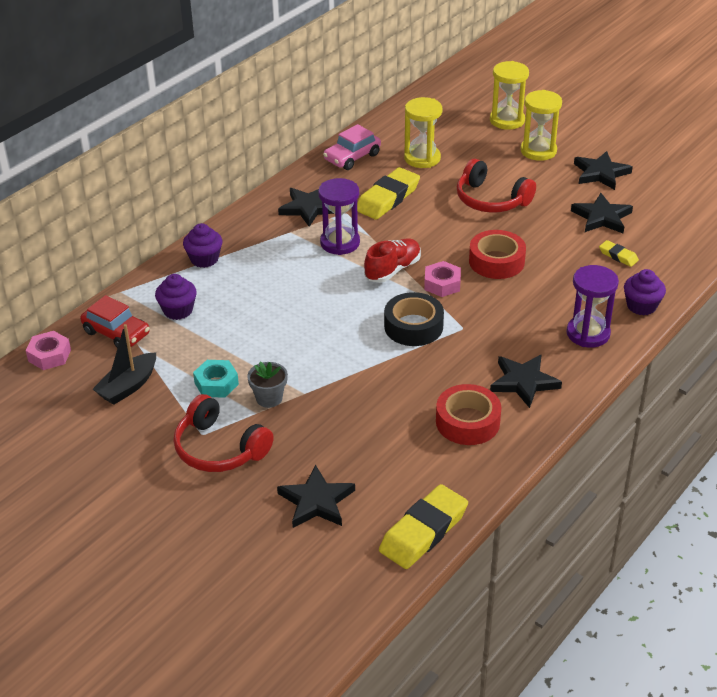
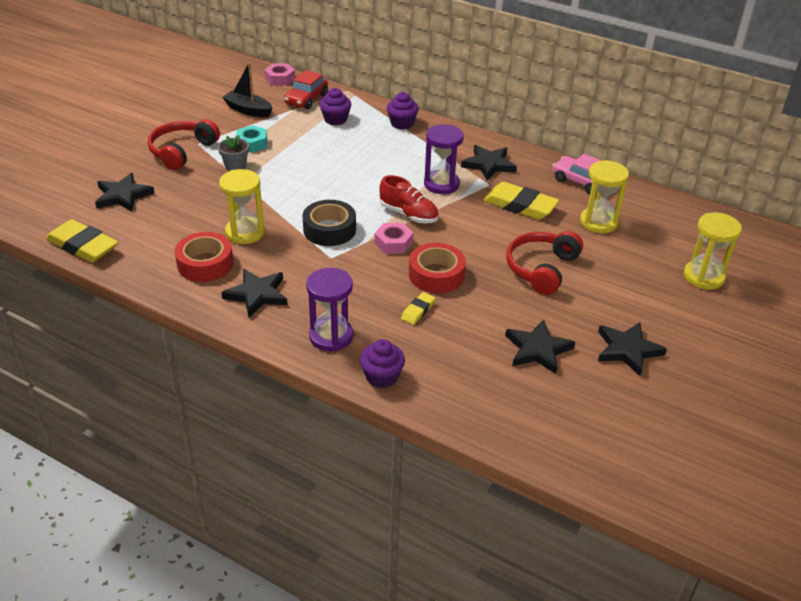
camera: 80 degrees right, 0 degrees up
yellow hourglass [520,90,562,161] -> yellow hourglass moved to [219,169,265,244]
yellow eraser [599,240,639,267] -> yellow eraser moved to [401,292,435,325]

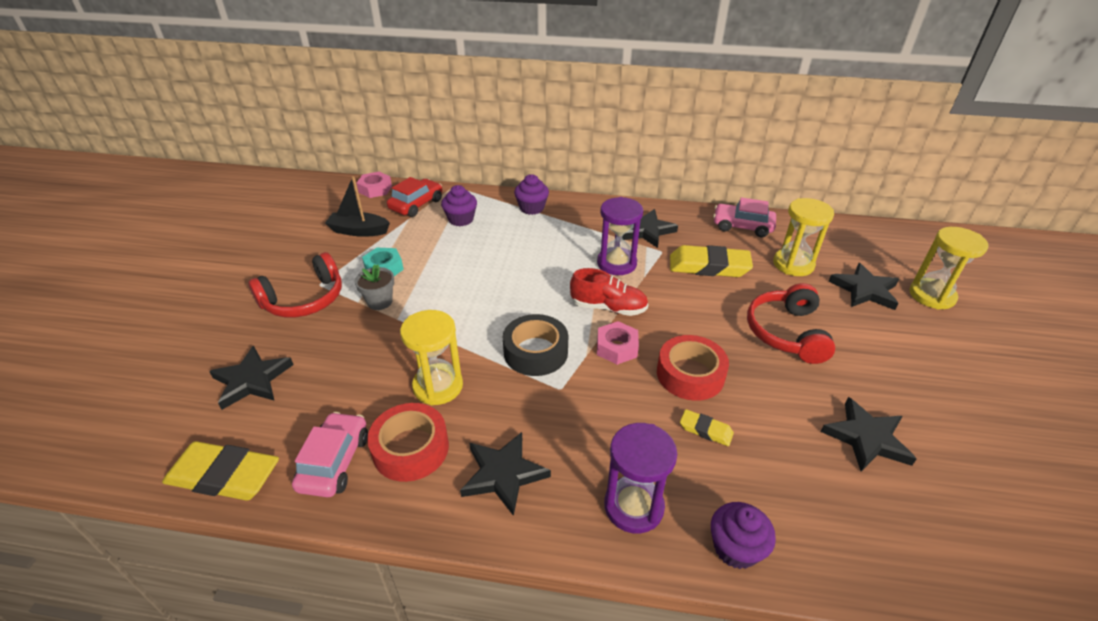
camera: 20 degrees left, 0 degrees up
red headphones [148,119,220,170] -> red headphones turned 135 degrees counterclockwise [248,252,342,317]
red car [284,70,328,109] -> red car turned 150 degrees counterclockwise [387,177,442,217]
yellow eraser [401,292,435,325] -> yellow eraser turned 75 degrees counterclockwise [680,409,734,446]
black star [598,322,667,376] -> black star moved to [829,263,899,310]
none -> pink car [292,412,368,497]

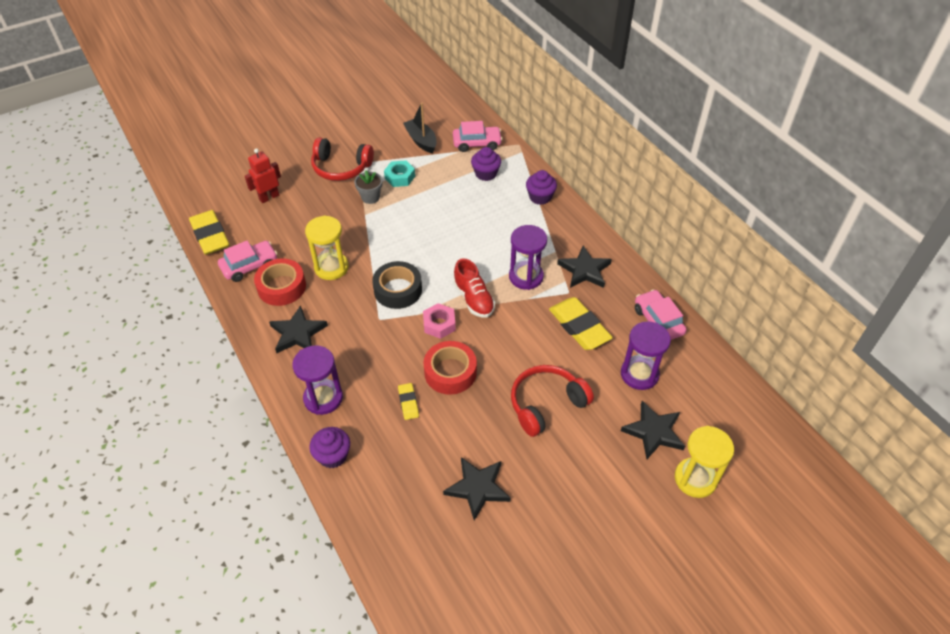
camera: 50 degrees right, 10 degrees up
black star [209,345,294,410] -> red robot [245,148,281,203]
pink nut [357,172,392,198] -> none
red car [387,177,442,217] -> pink car [453,121,503,152]
yellow hourglass [773,198,834,276] -> purple hourglass [621,321,671,390]

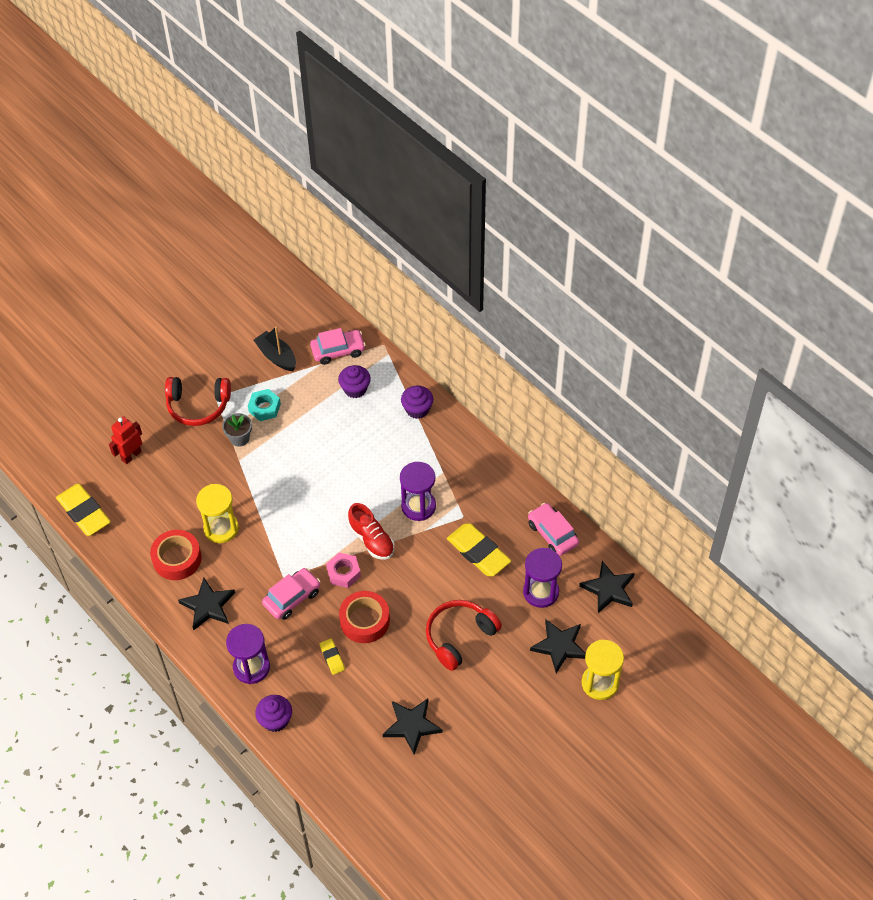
camera: 10 degrees left, 5 degrees up
pink car [218,241,277,282] -> pink car moved to [262,568,320,620]
black tape [372,261,422,309] -> none
black star [557,246,612,288] -> black star moved to [579,561,635,613]

